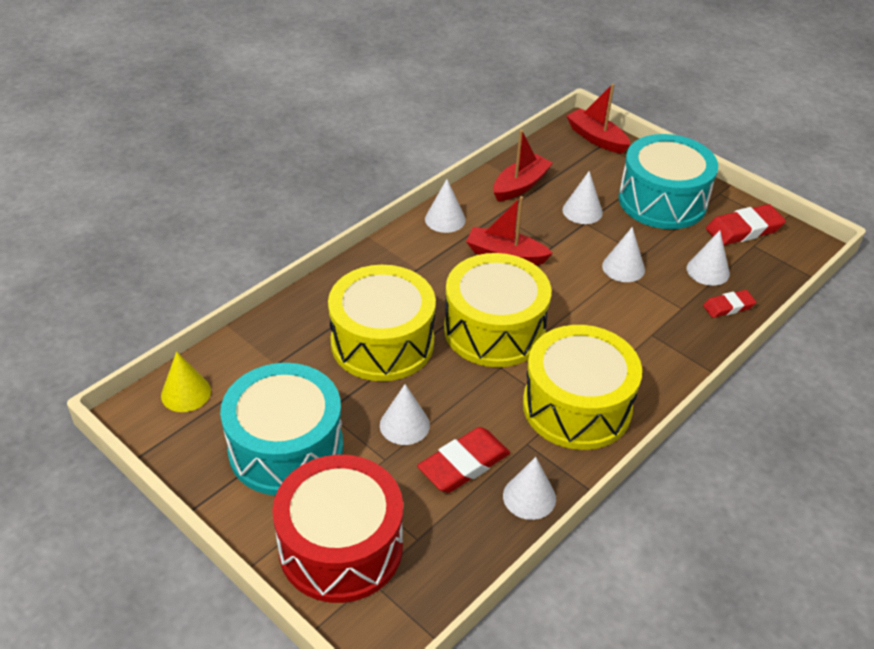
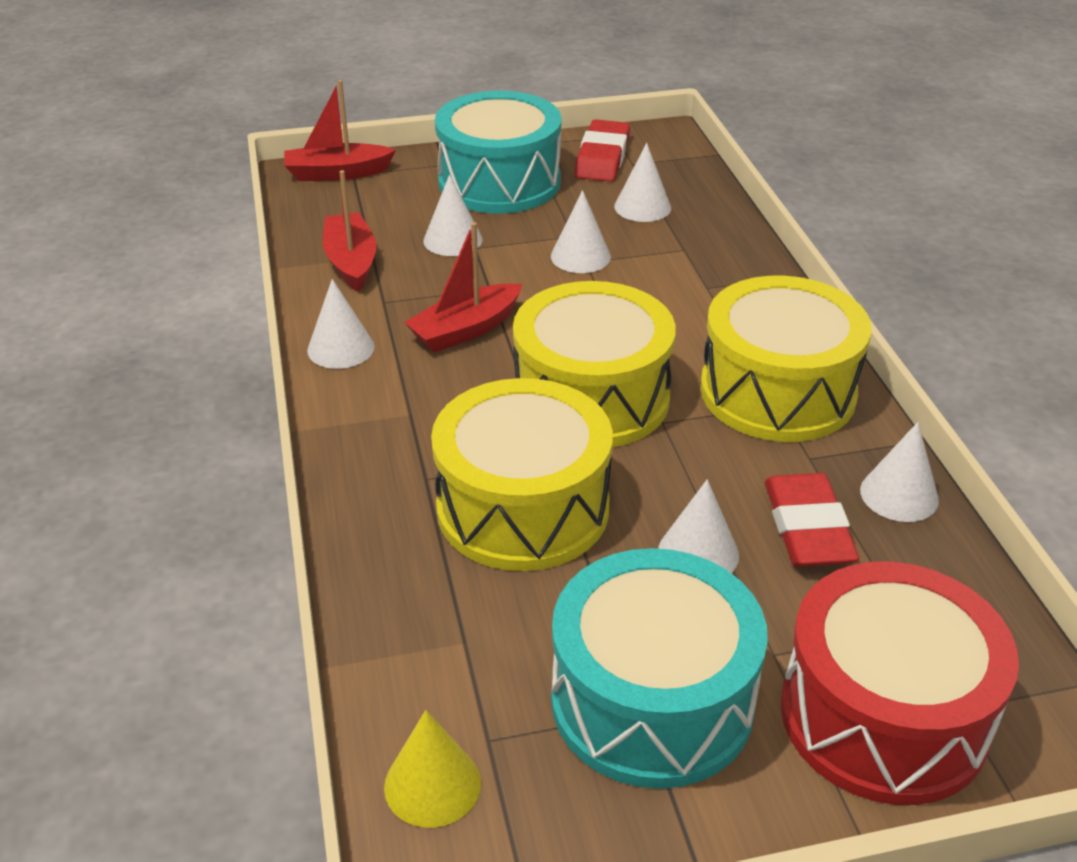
camera: 55 degrees left, 5 degrees down
red eraser [703,290,756,318] -> none

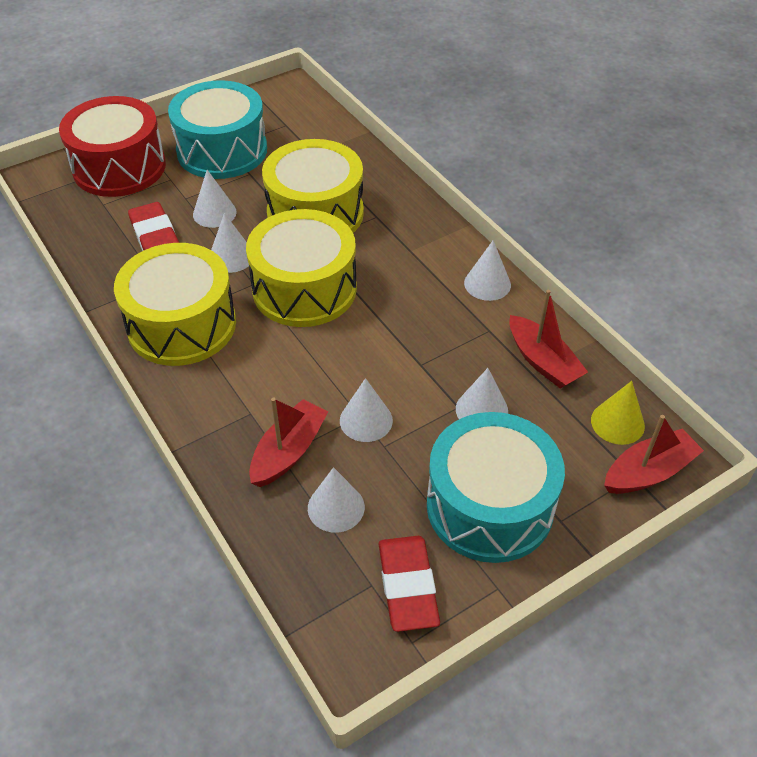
camera: 160 degrees right, 10 degrees up
yellow cone [384,710,481,828] -> yellow cone moved to [591,381,645,445]
red boat [404,222,522,353] -> red boat moved to [249,397,328,487]
white cone [860,422,939,522] -> white cone moved to [211,213,249,273]

